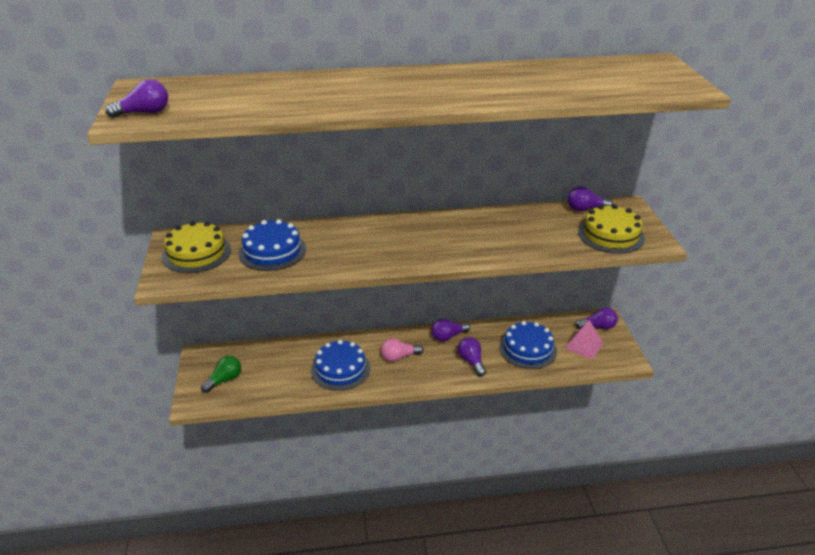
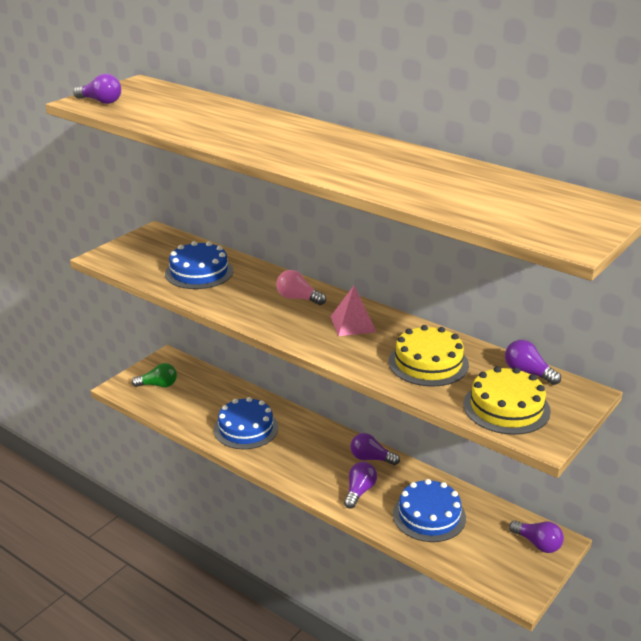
camera: 45 degrees right, 5 degrees down
yellow cake [162,221,231,273] -> yellow cake moved to [388,325,469,387]
pink light bulb [381,338,423,362] -> pink light bulb moved to [276,270,326,305]
pink pyramid [564,320,603,360] -> pink pyramid moved to [330,286,376,336]

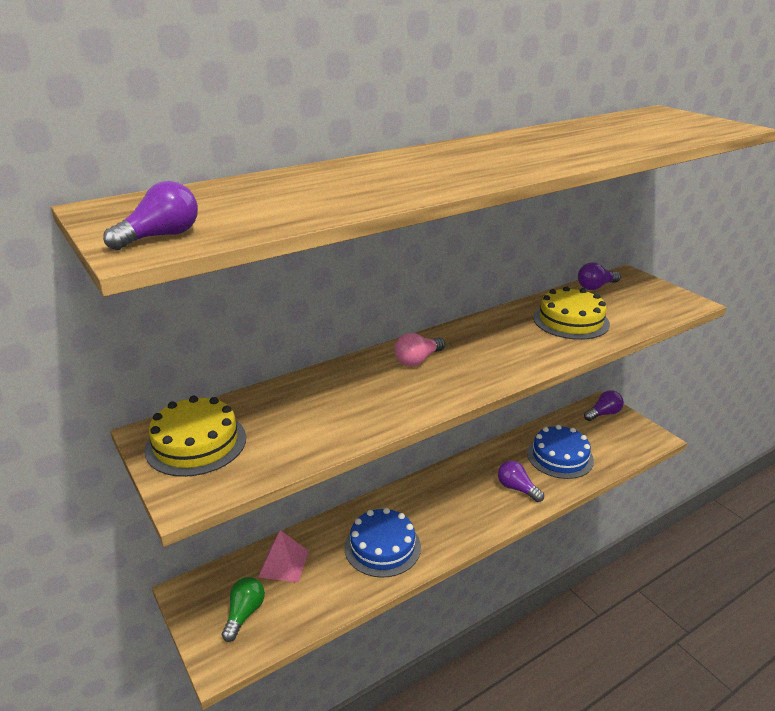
camera: 70 degrees left, 0 degrees up
blue cake [165,241,233,289] -> none
pink pyramid [330,286,376,336] -> pink pyramid moved to [259,530,309,582]
purple light bulb [351,433,400,465] -> none
yellow cake [463,366,551,435] -> yellow cake moved to [144,396,246,477]

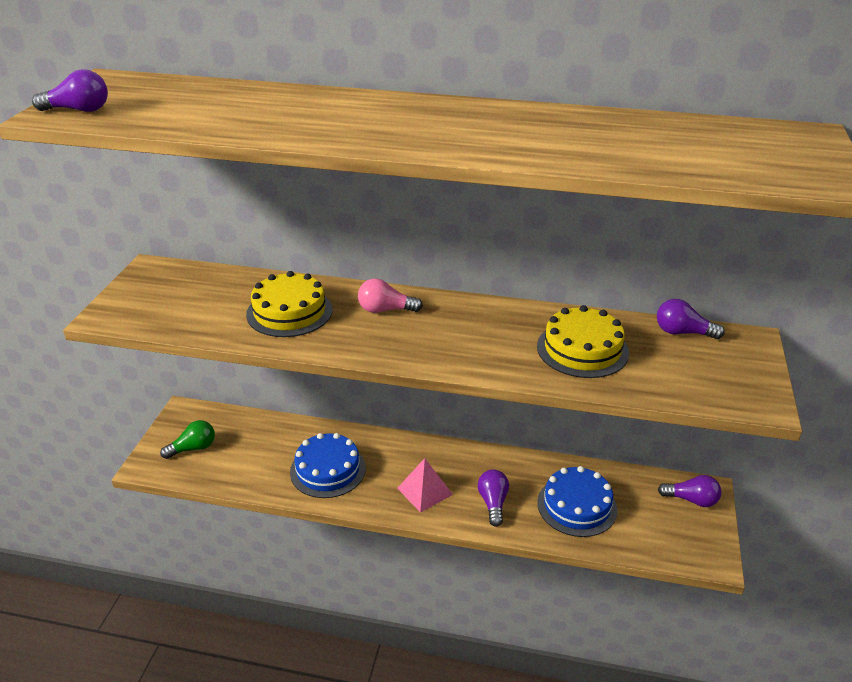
camera: 45 degrees right, 5 degrees up
yellow cake [144,396,246,477] -> yellow cake moved to [246,271,333,337]
pink pyramid [259,530,309,582] -> pink pyramid moved to [397,458,453,513]

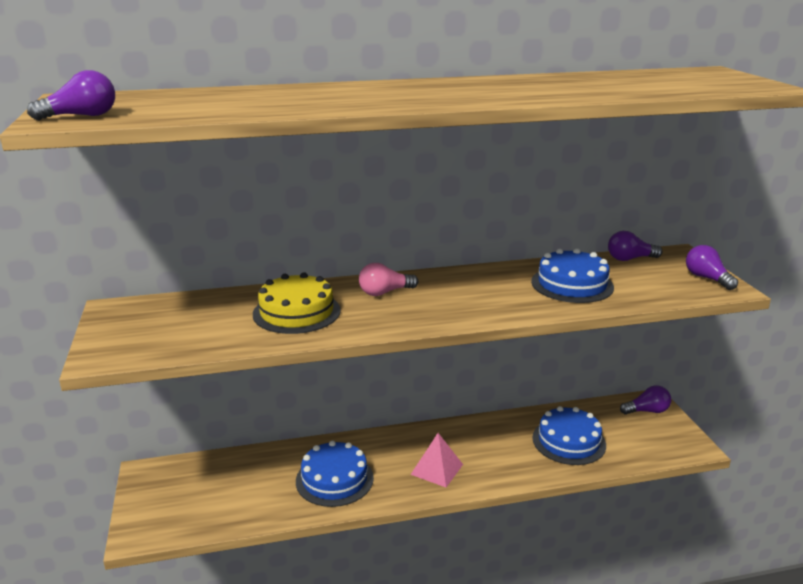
camera: 25 degrees left, 10 degrees down
green light bulb [160,420,215,459] -> none
purple light bulb [478,469,509,527] -> purple light bulb moved to [686,245,738,290]
yellow cake [537,305,629,378] -> blue cake [531,248,614,303]

